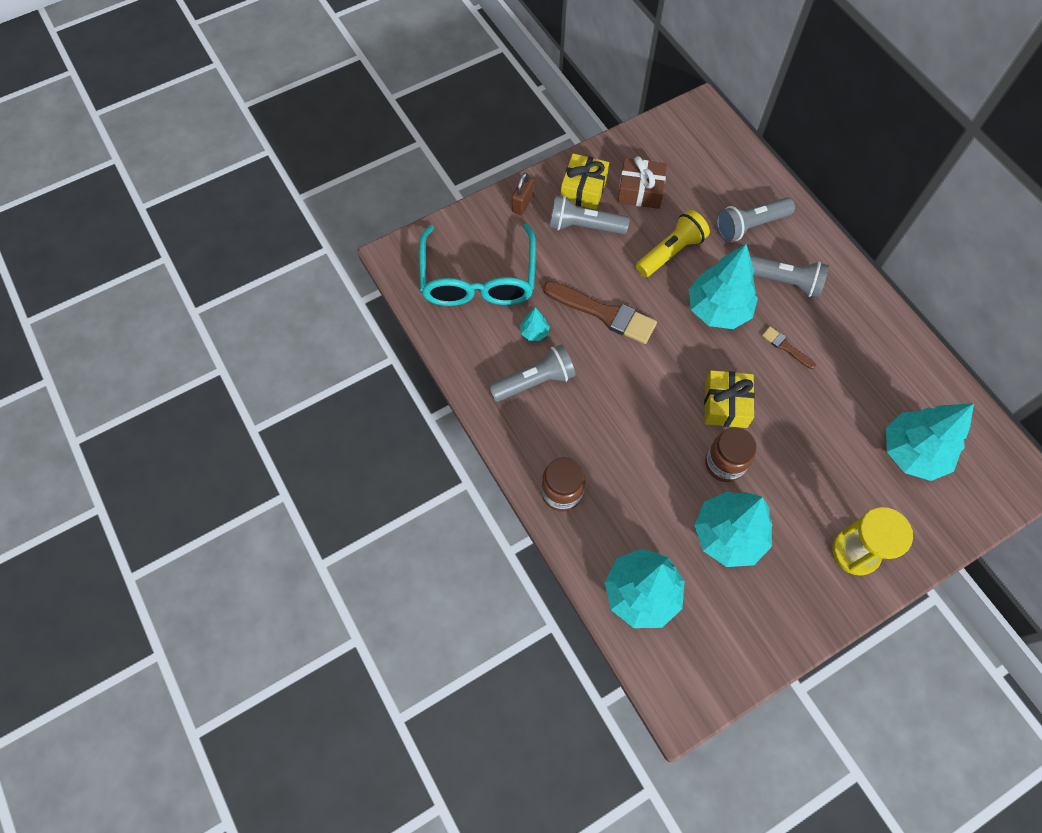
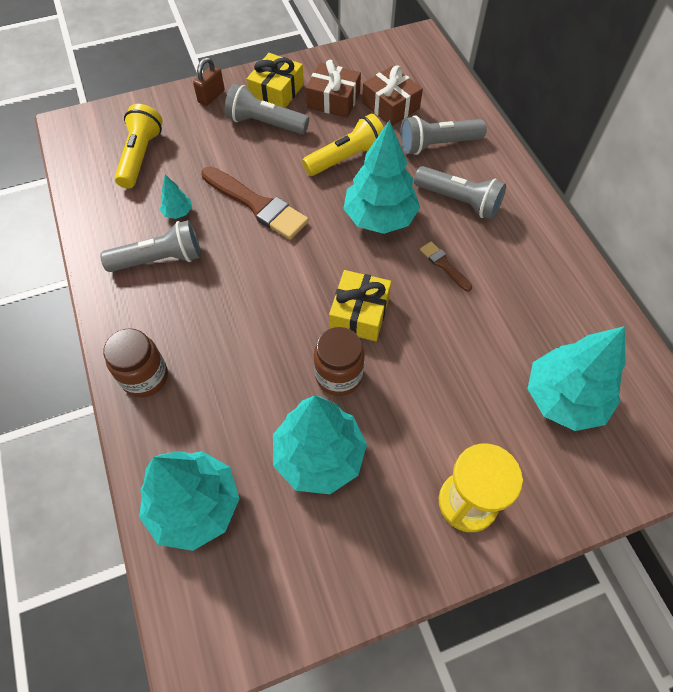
camera: 10 degrees right, 5 degrees down
turquoise glasses [419,224,536,306] -> yellow flashlight [115,104,162,189]
none -> brown gift [362,65,423,126]

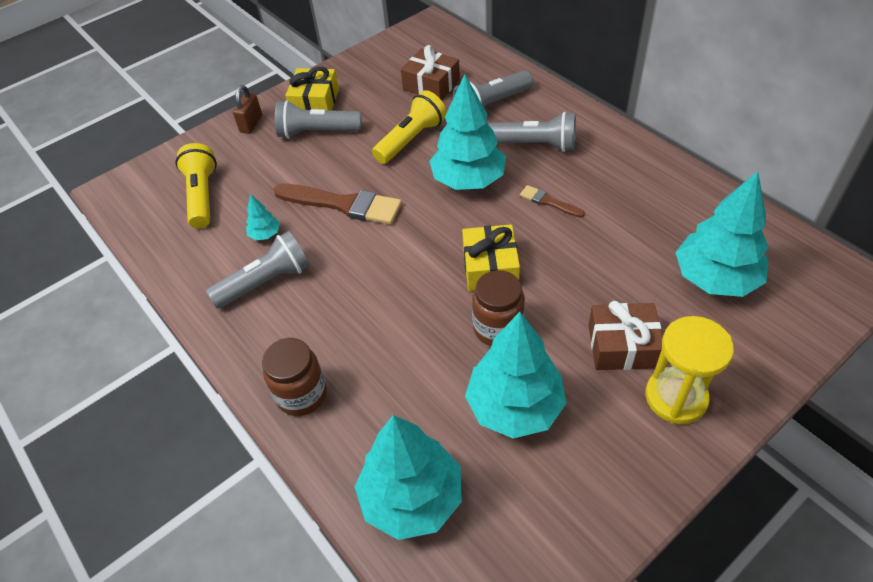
camera: 15 degrees left, 10 degrees down
brown gift [306,60,361,118] -> brown gift moved to [588,301,663,370]

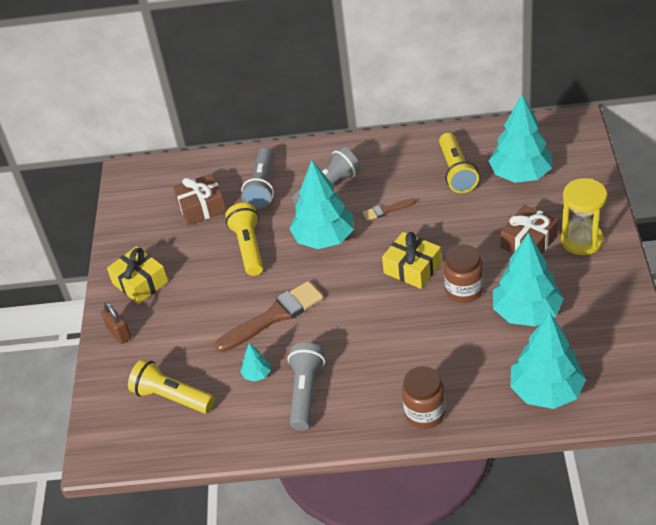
camera: 50 degrees left, 5 degrees down
grey flashlight [275,100,361,139] -> none
none -> yellow flashlight [439,133,479,193]

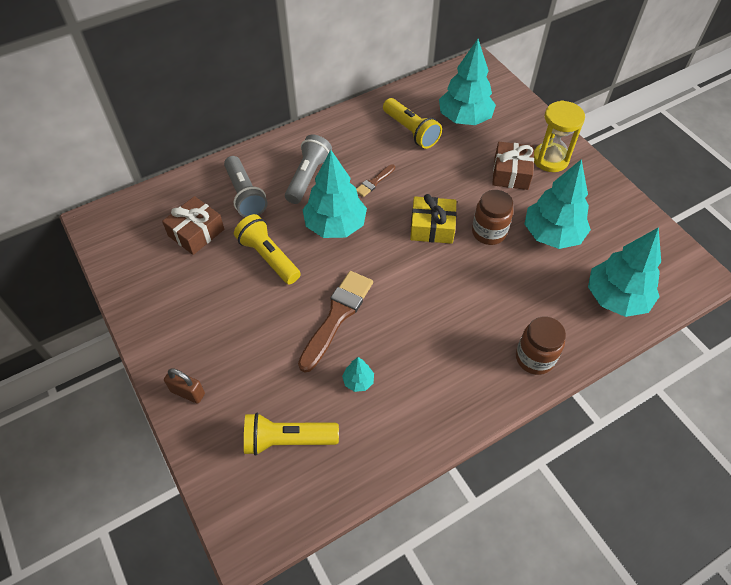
camera: 35 degrees left, 10 degrees up
yellow gift [107,246,168,304] -> none
grey flashlight [287,342,325,430] -> none

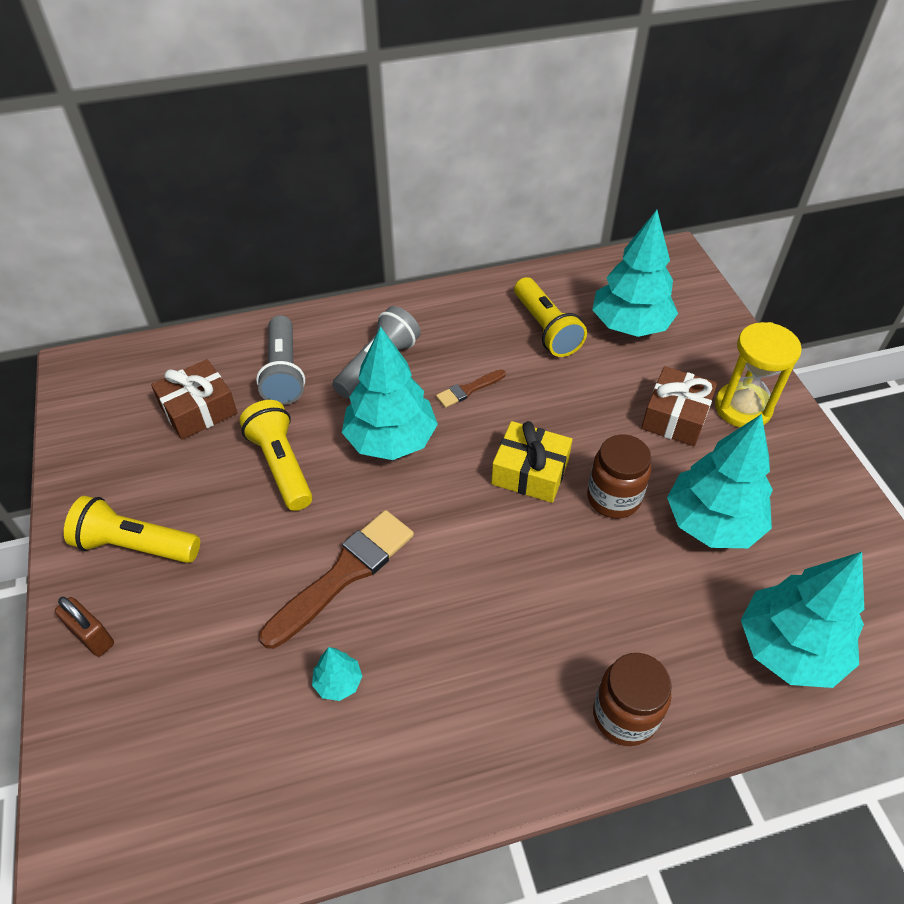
camera: 15 degrees right, 5 degrees down
yellow flashlight [244,413,339,456] -> yellow flashlight moved to [64,496,200,563]

